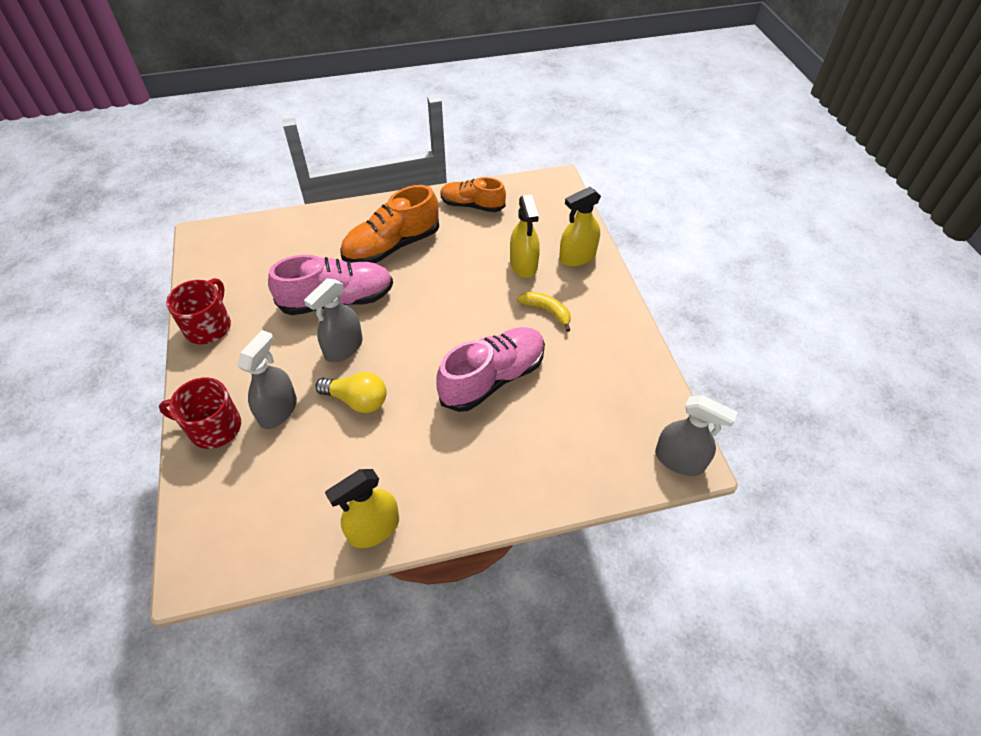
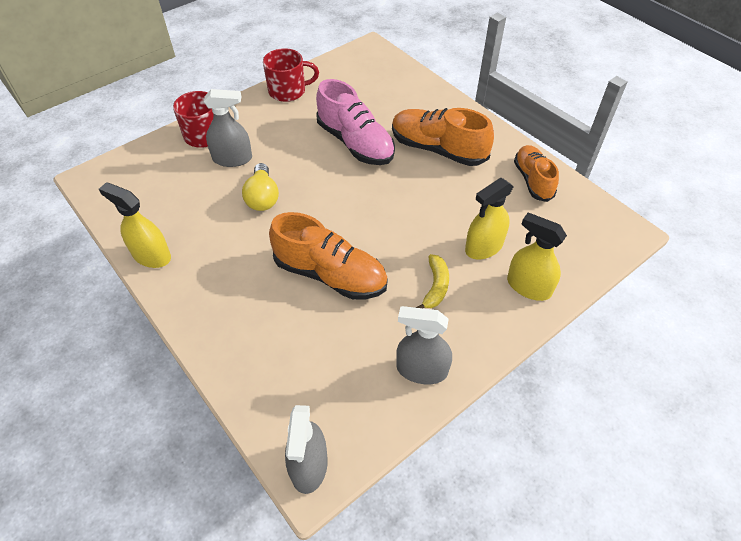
camera: 65 degrees right, 0 degrees up
grey spray bottle [304,278,363,362] -> grey spray bottle moved to [396,306,452,384]
pink shoe [436,327,545,412] -> orange shoe [269,212,388,300]

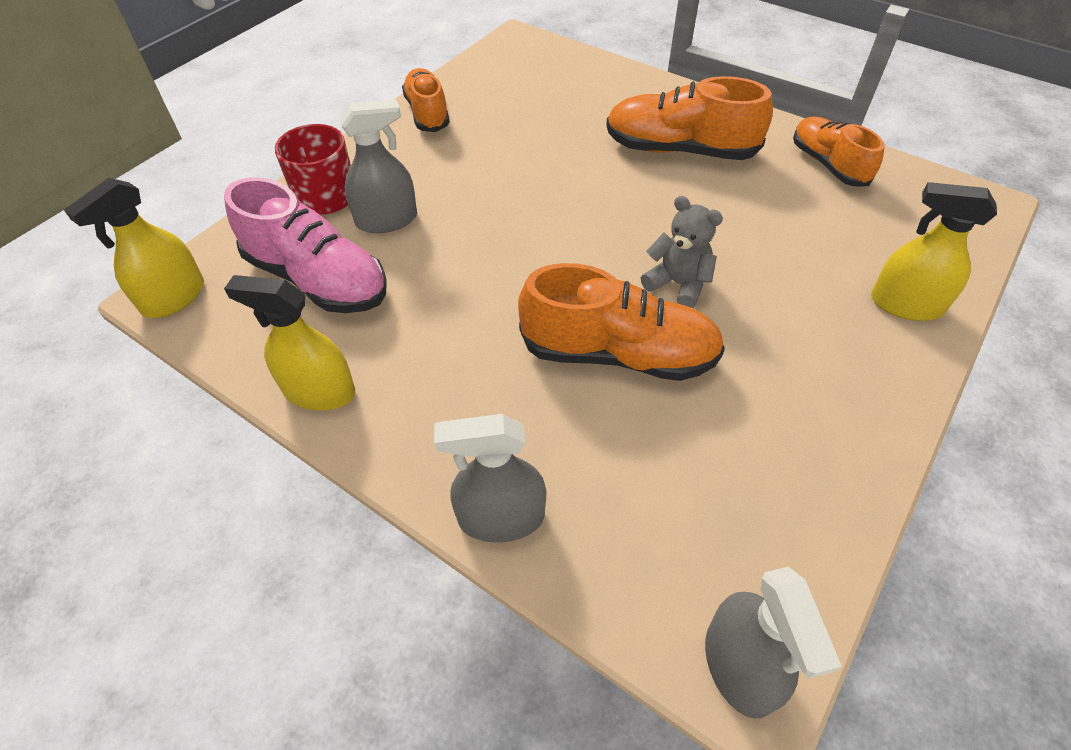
camera: 15 degrees left, 0 degrees up
yellow light bulb [242,163,279,211] -> none
red mug [263,48,319,102] -> orange shoe [402,68,450,132]
pink shoe [316,79,395,165] -> pink shoe moved to [224,177,387,313]
grey spray bottle [396,306,452,384] -> grey spray bottle moved to [434,414,546,542]
yellow banana [416,254,449,308] -> none
yellow spray bottle [465,178,514,259] -> yellow spray bottle moved to [64,178,204,318]
none -> grey teddy bear [641,196,723,308]

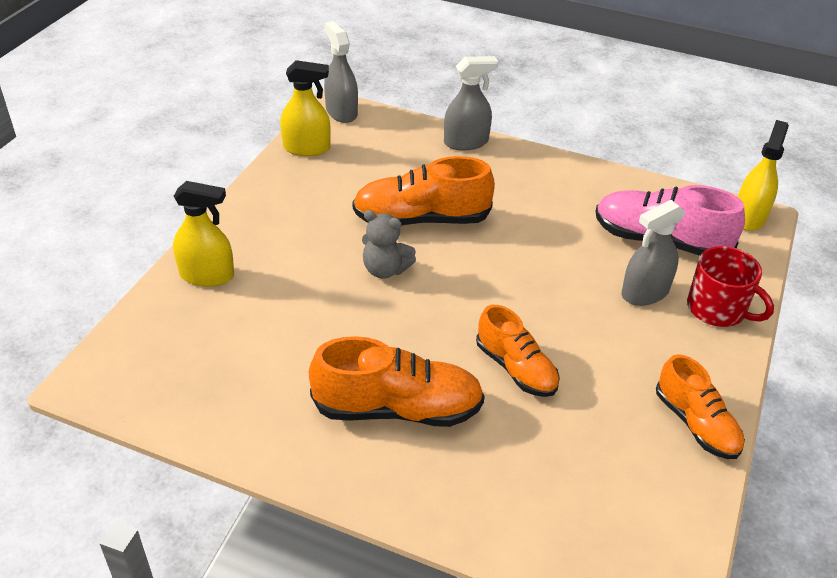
camera: 165 degrees right, 10 degrees down
yellow spray bottle [224,275,355,410] -> yellow spray bottle moved to [280,60,331,156]
orange shoe [793,117,885,186] -> orange shoe moved to [476,305,560,397]

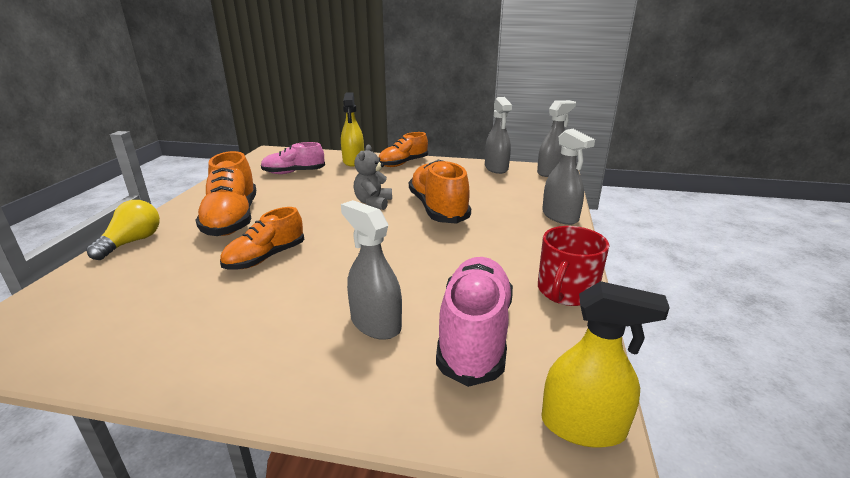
camera: 80 degrees right, 15 degrees down
yellow spray bottle [280,60,331,156] -> grey spray bottle [485,97,512,174]
orange shoe [656,354,745,459] -> orange shoe moved to [379,132,428,167]
red mug [687,246,774,327] -> red mug moved to [538,226,610,306]
none -> yellow light bulb [86,200,160,260]
none -> pink shoe [261,142,325,174]

